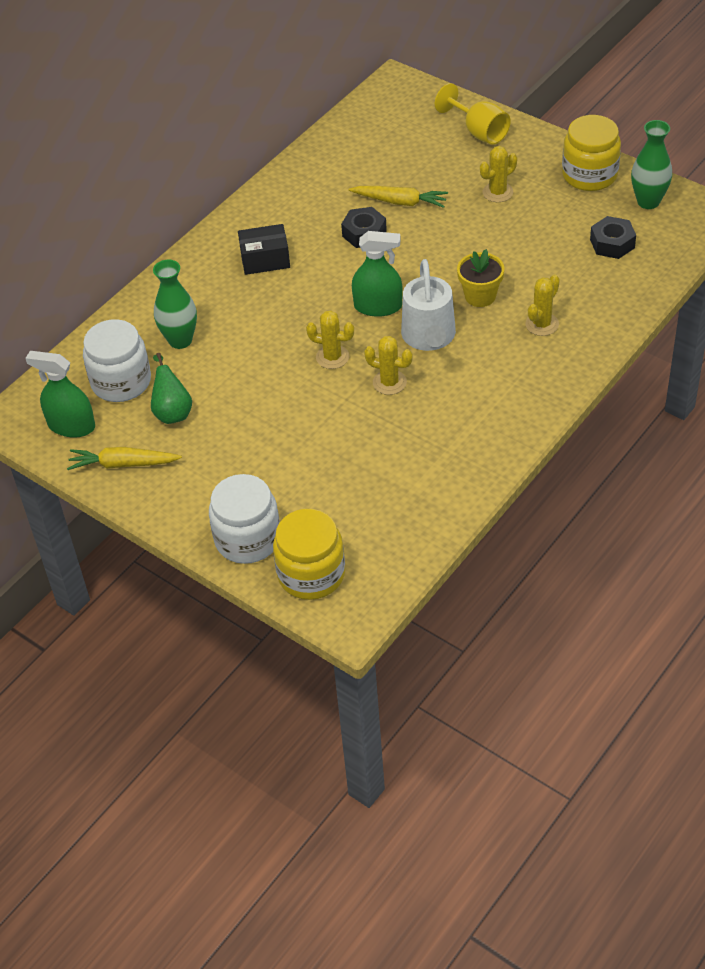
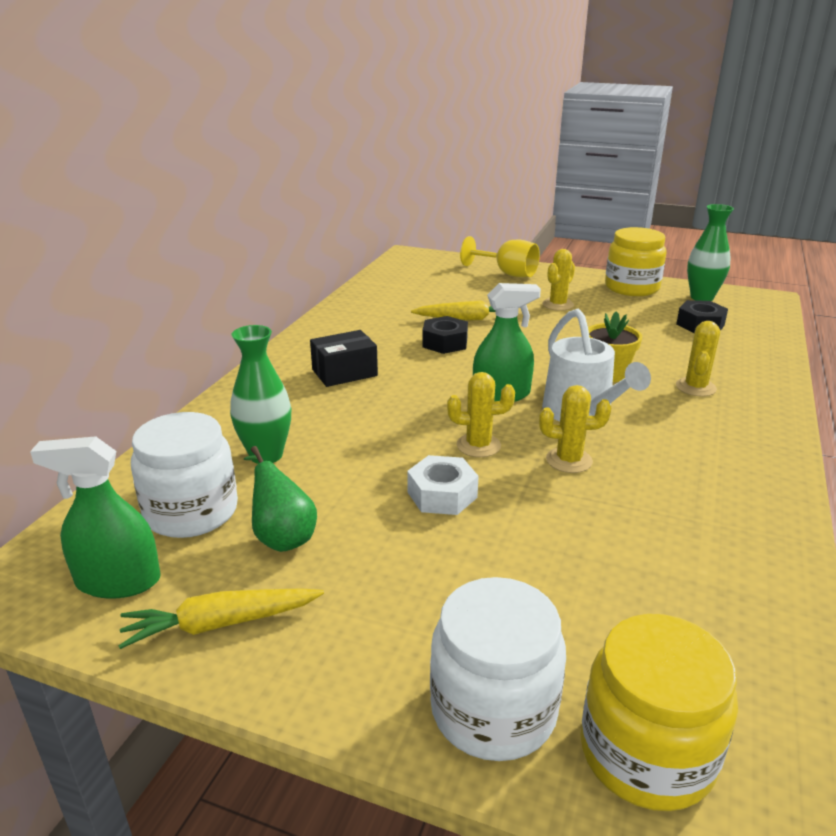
camera: 20 degrees left, 20 degrees down
none -> white nut [407,455,479,515]

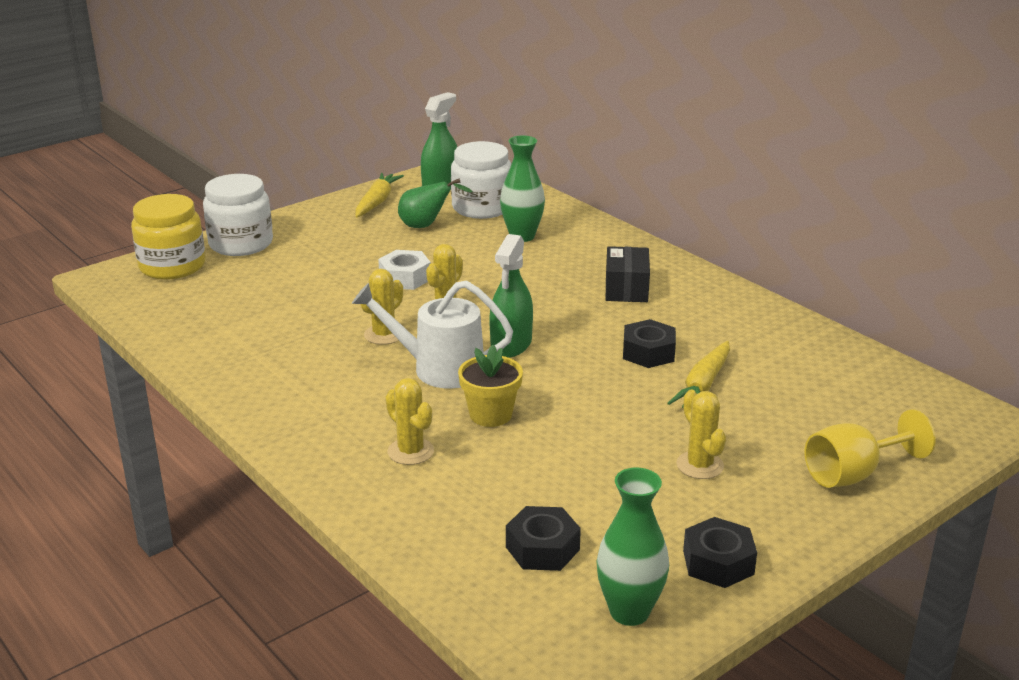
camera: 120 degrees right, 0 degrees up
yellow jar [605,227,667,296] -> black nut [683,517,757,588]

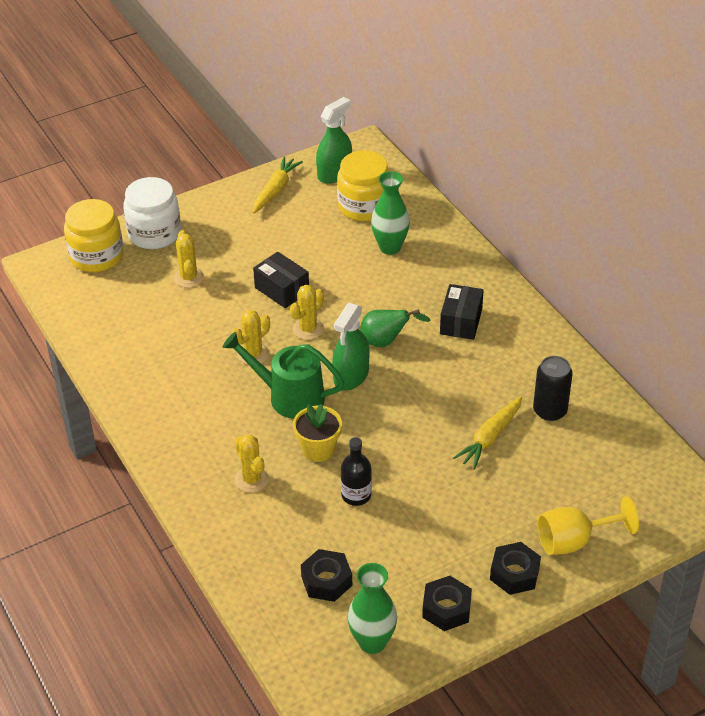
camera: 10 degrees right, 15 degrees up
white watering can [352,281,513,389] -> green watering can [222,332,345,419]
white nut [378,250,431,290] -> black box [253,252,309,308]
green pear [398,178,473,228] -> green pear moved to [360,310,430,347]
white jar [451,141,511,219] -> yellow jar [337,150,389,221]
black nut [623,319,676,368] -> black nut moved to [490,542,541,595]
yellow cactus [676,390,726,479] -> yellow cactus moved to [174,230,204,288]
none -> black bottle [341,437,372,506]
none -> black can [533,356,573,421]

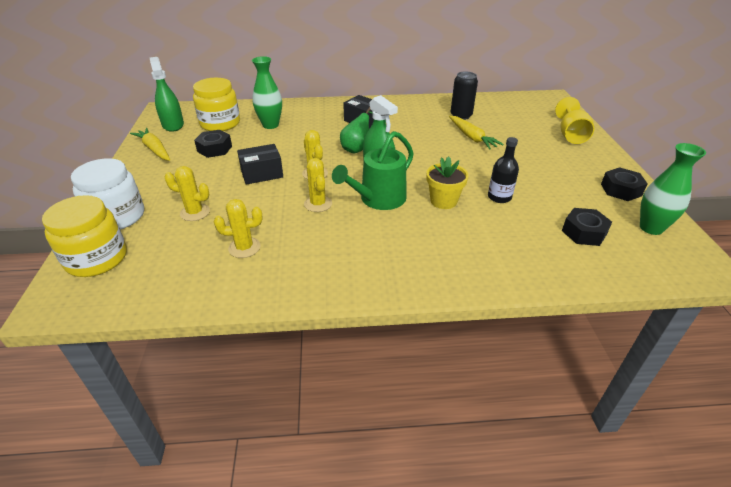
camera: 65 degrees left, 5 degrees down
yellow cactus [234,434,269,493] -> yellow cactus moved to [214,199,262,258]
black nut [490,542,541,595] -> black nut moved to [194,130,232,158]

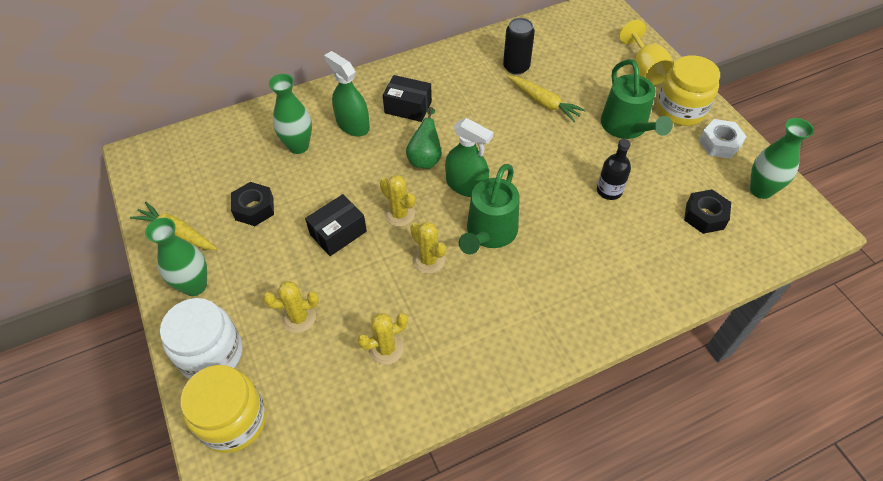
camera: 20 degrees left, 15 degrees up
green spray bottle [150,57,184,132] -> green spray bottle moved to [324,51,370,136]
yellow jar [193,78,240,131] -> yellow jar moved to [657,55,720,126]
yellow flower pot [427,156,469,209] -> none
black nut [601,167,648,201] -> white nut [699,119,747,159]
none -> green vase [145,218,207,296]
none -> green watering can [601,59,673,139]

